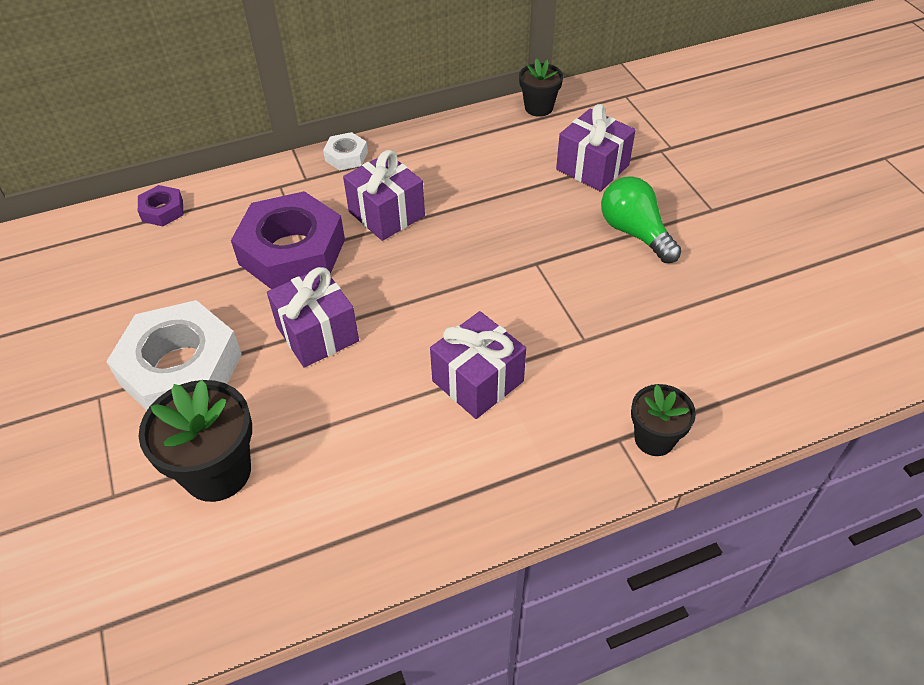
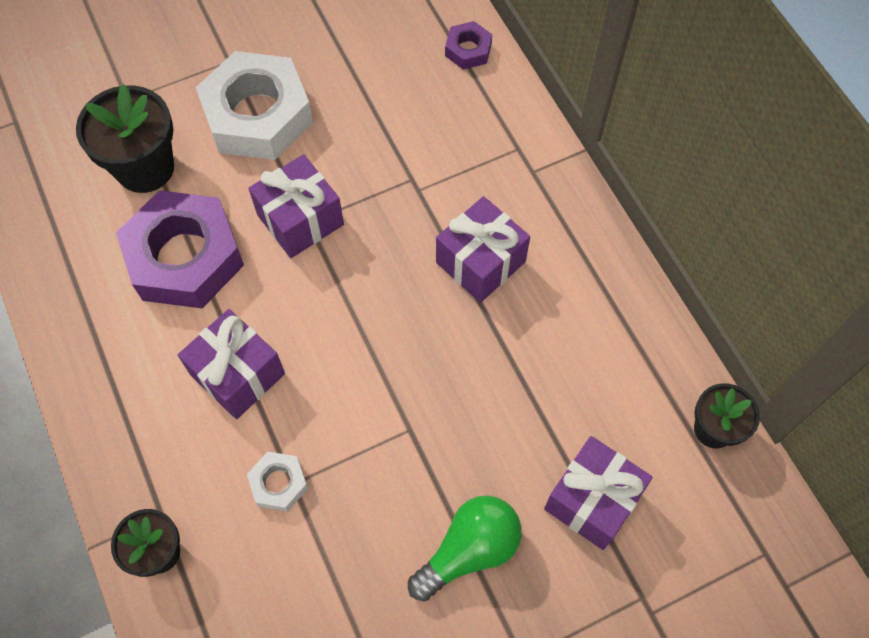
camera: 85 degrees right, 15 degrees up
purple nut [231,191,345,289] -> purple nut moved to [116,190,244,309]
white nut [323,132,368,171] -> white nut moved to [247,452,308,512]

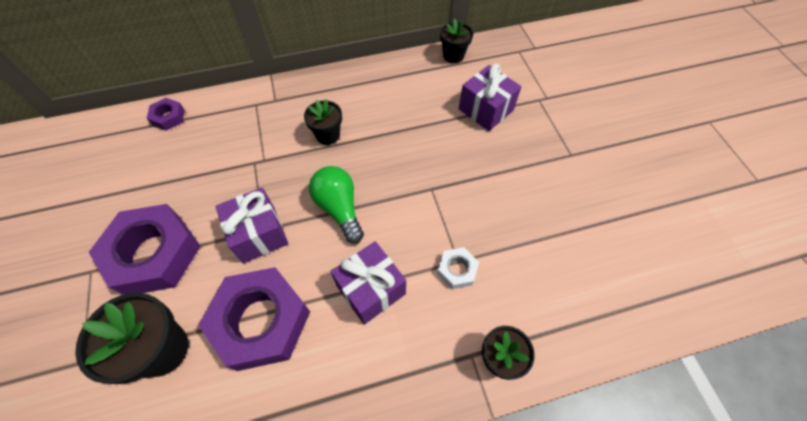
camera: 80 degrees left, 5 degrees down
white nut [196,51,313,160] -> purple nut [89,204,201,295]
green light bulb [408,496,522,601] -> green light bulb moved to [309,166,364,244]
purple gift [436,196,530,303] -> black flower pot [304,99,342,145]

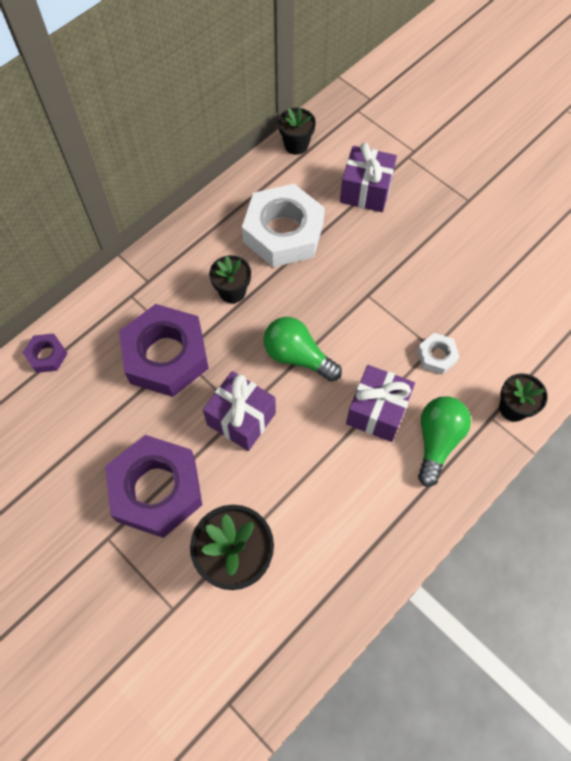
camera: 30 degrees left, 5 degrees up
purple nut [198,267,310,371] -> purple nut moved to [119,304,209,397]
none -> white nut [242,184,325,267]
none -> green light bulb [418,396,471,487]

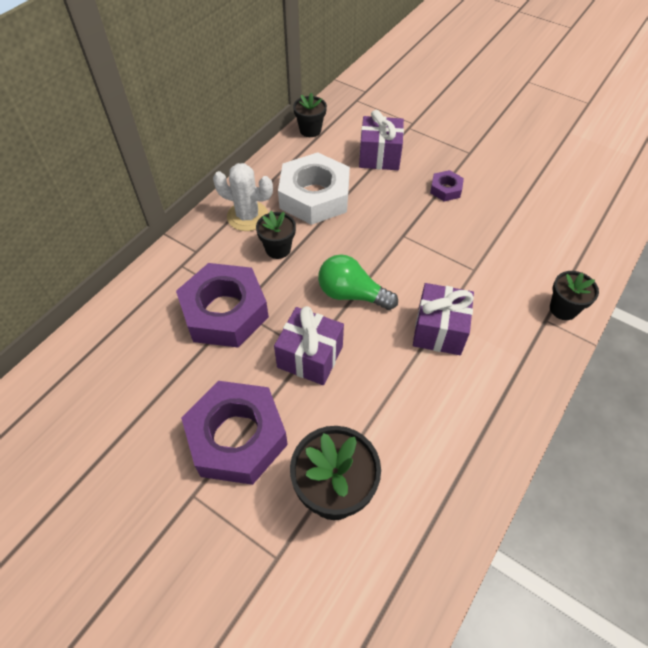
camera: 10 degrees left, 10 degrees down
purple nut [23,333,68,373] -> purple nut moved to [430,170,464,201]
white nut [417,333,459,375] -> none
green light bulb [418,396,471,487] -> none
none -> white cactus [213,163,273,231]

